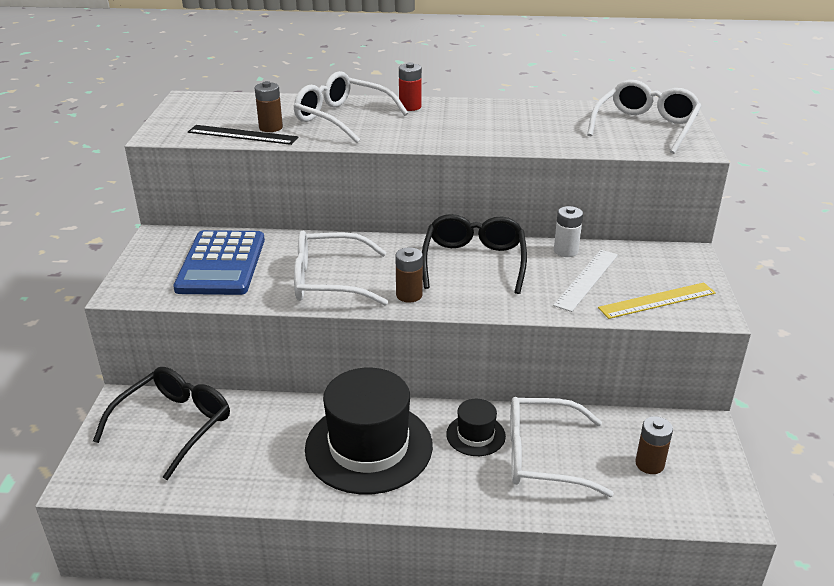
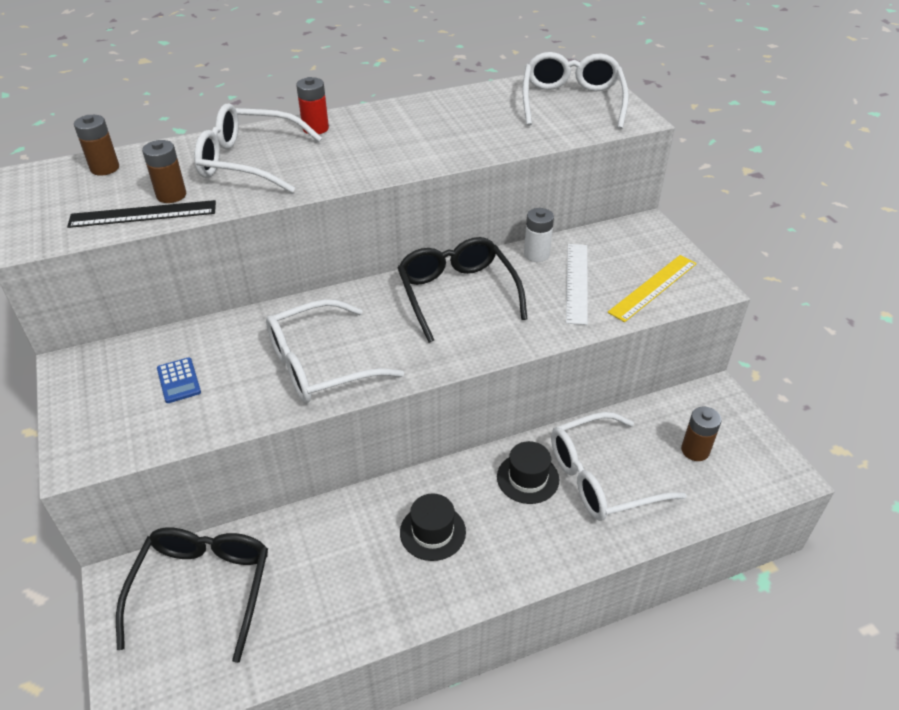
camera: 25 degrees left, 10 degrees up
blue calculator [173,230,265,295] -> blue calculator [157,357,201,403], size x0.40
black hat [305,368,433,494] -> black hat [400,493,466,561], size x0.47
brown battery [395,247,423,303] -> brown battery moved to [74,115,119,176]

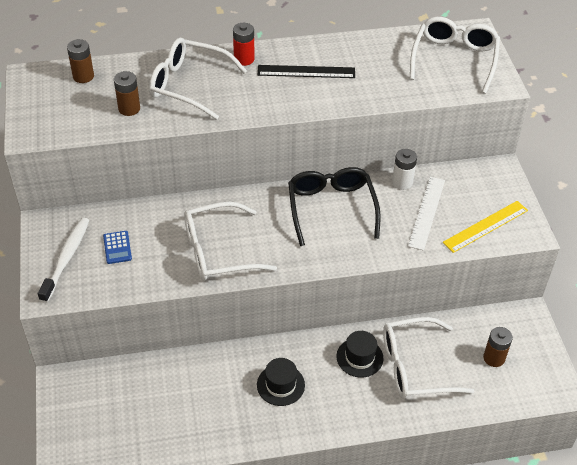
camera: 10 degrees right, 5 degrees up
black ruler [67,200,216,228] -> black ruler moved to [258,65,355,78]
black glasses [116,527,268,663] -> none
none -> white toothbrush [38,218,89,303]

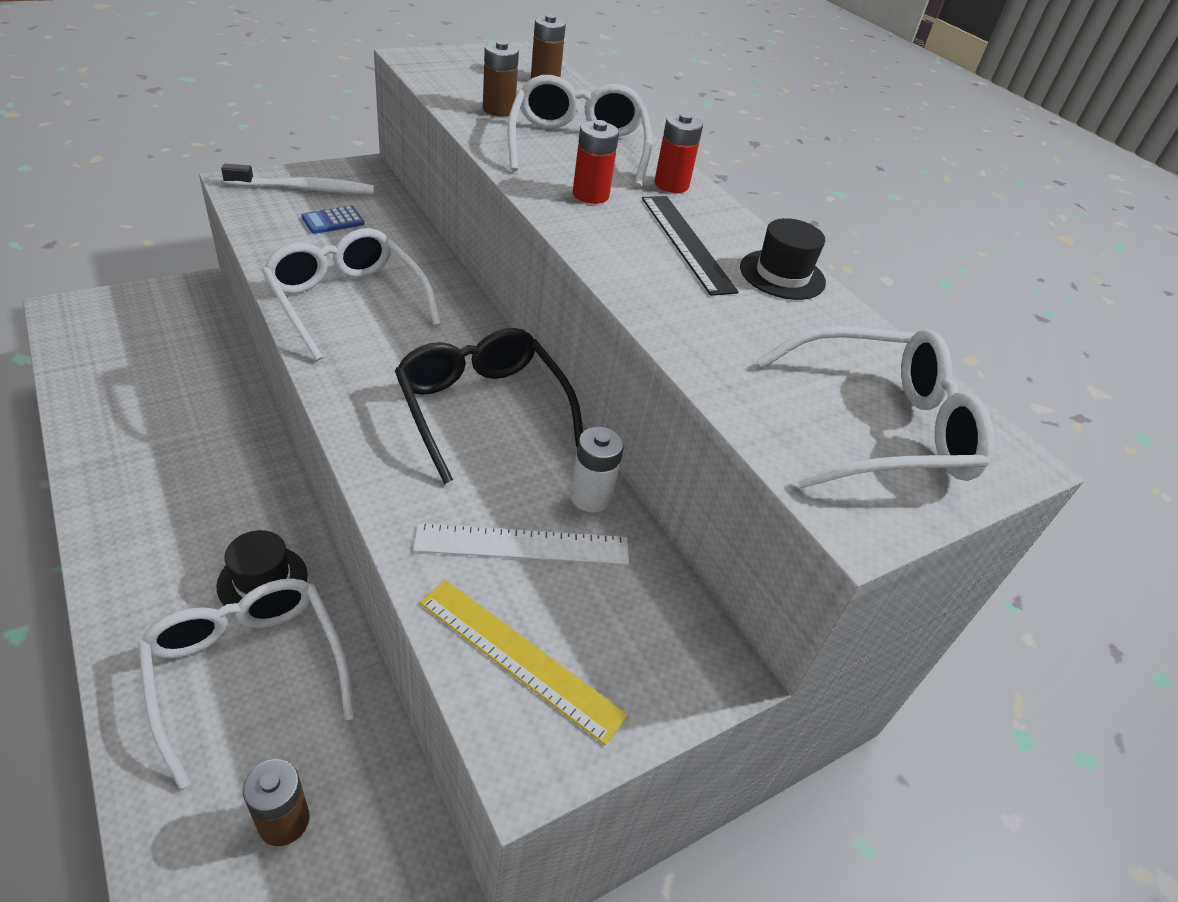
camera: 65 degrees right, 5 degrees down
black hat [257,358,305,406] -> black hat moved to [740,218,826,300]
black glasses [288,167,381,246] -> black glasses turned 90 degrees counterclockwise [395,328,583,484]
none -> red battery [573,120,619,204]

